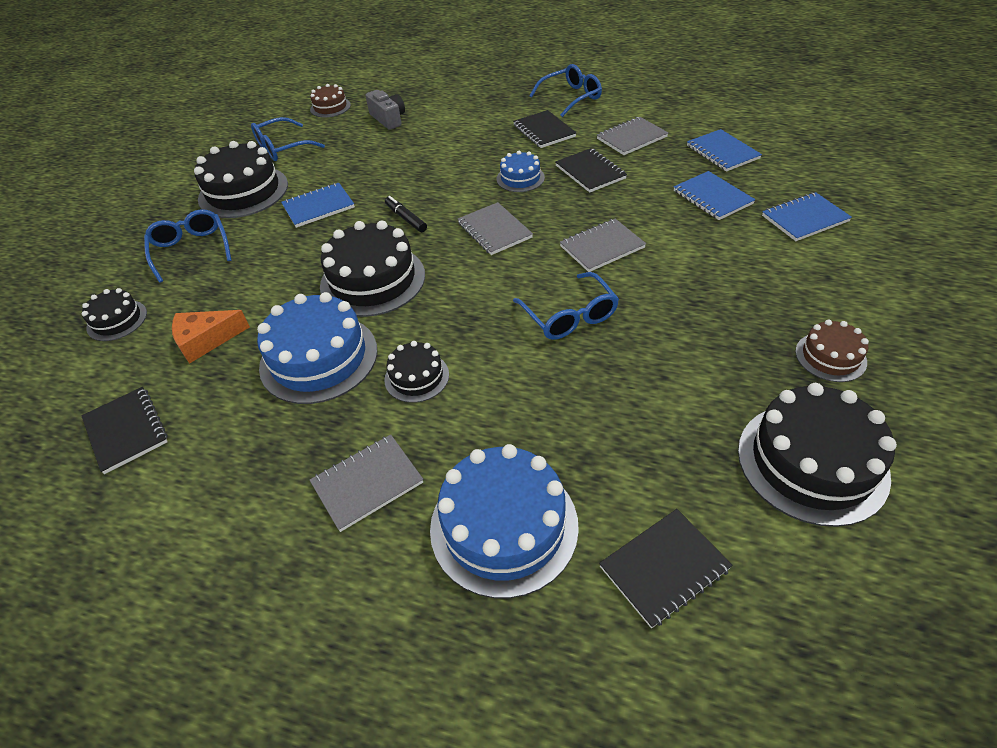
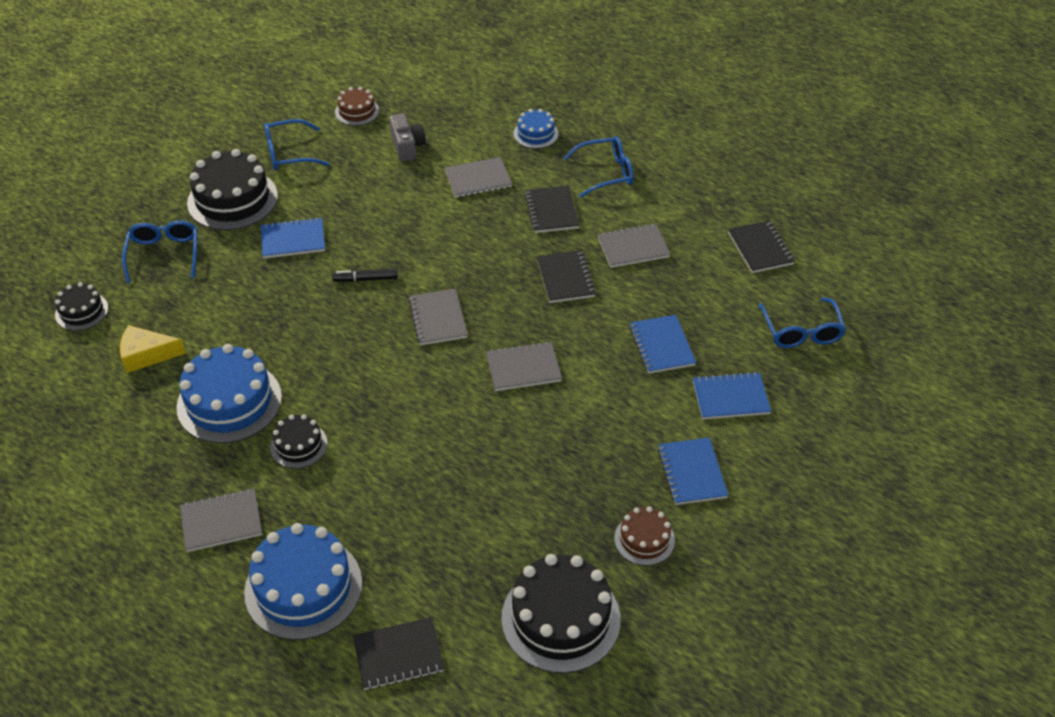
camera: 15 degrees right, 0 degrees up
black notebook [81,387,168,474] -> black notebook moved to [728,221,795,273]
orange cheese [172,310,250,364] -> yellow cheese [120,325,186,373]
black cake [320,221,425,317] -> none
black marker [385,196,427,232] -> black marker turned 75 degrees counterclockwise [332,268,398,282]
blue cake [497,151,545,192] -> blue cake moved to [513,109,559,149]
blue glasses [513,272,619,340] -> blue glasses moved to [758,297,846,348]
blue notebook [687,129,762,172] -> blue notebook moved to [658,438,728,505]
none -> grey notebook [445,157,512,198]

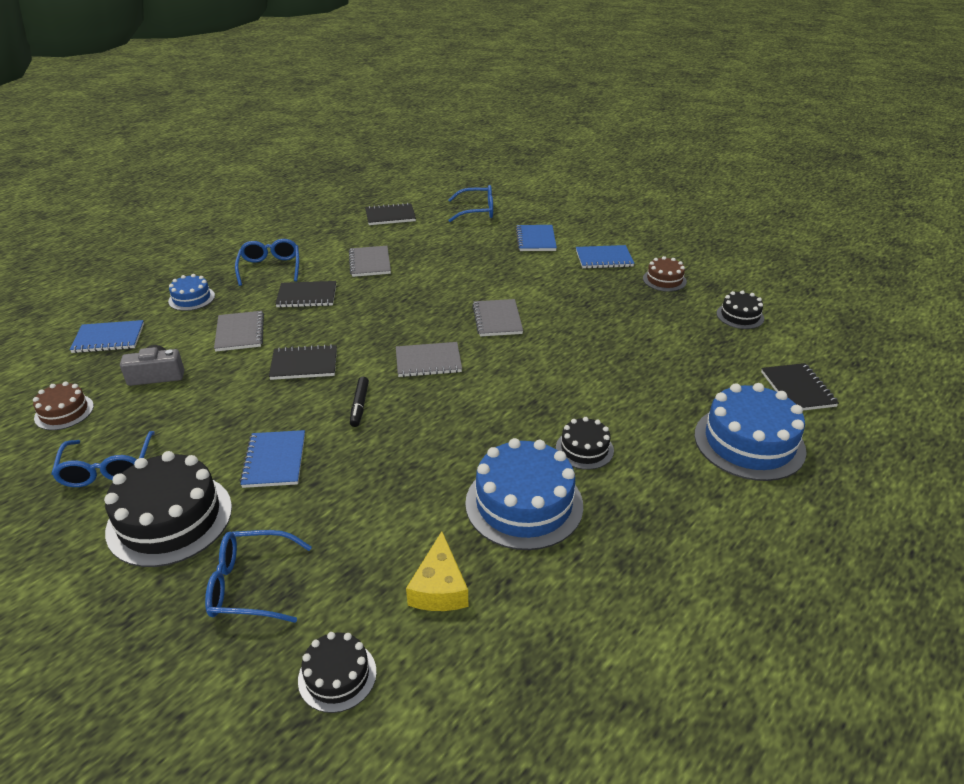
camera: 85 degrees left, 10 degrees down
grey notebook [180,489,262,552] -> none
black cake [501,554,621,673] -> black cake [716,290,764,329], size x0.53
black notebook [537,250,596,303] -> black notebook moved to [269,344,337,380]
blue notebook [630,315,696,374] -> blue notebook moved to [69,320,144,353]

